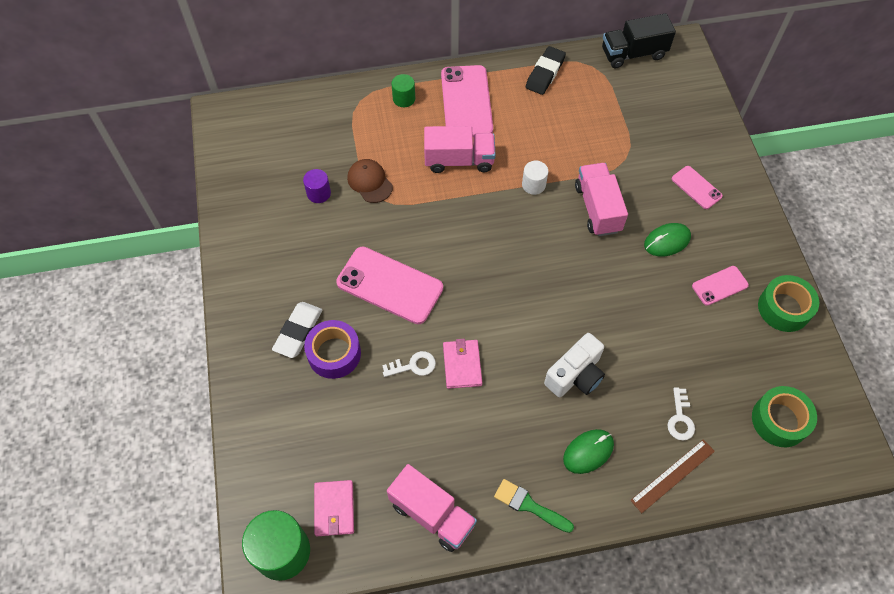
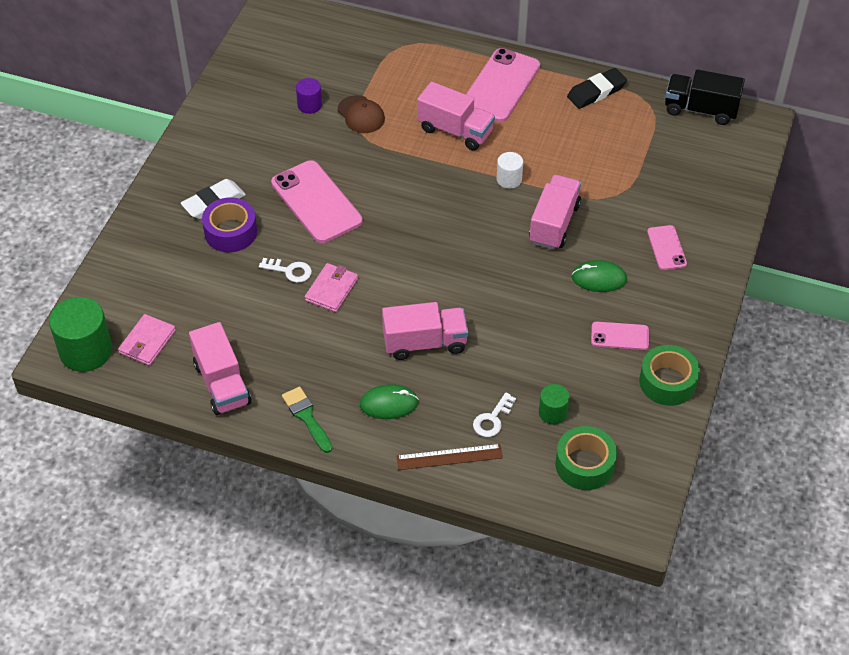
camera: 30 degrees right, 10 degrees down
brown cap [347,159,393,203] -> brown cap turned 150 degrees clockwise [338,95,385,133]
green cylinder [392,74,415,107] -> green cylinder moved to [539,384,570,424]
white camera [544,333,605,398] -> pink truck [382,302,468,360]

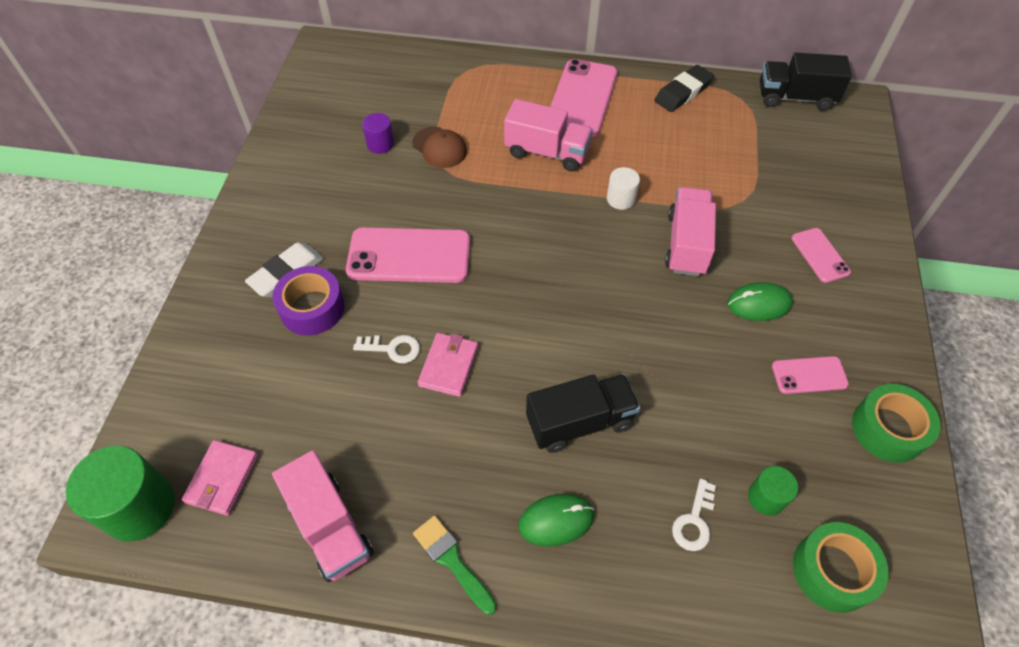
camera: 10 degrees left, 5 degrees up
pink phone [271,160,362,243] -> pink phone turned 45 degrees counterclockwise [346,227,470,283]
pink truck [382,302,468,360] -> black truck [526,374,640,453]
brown ruler [396,444,503,470] -> none

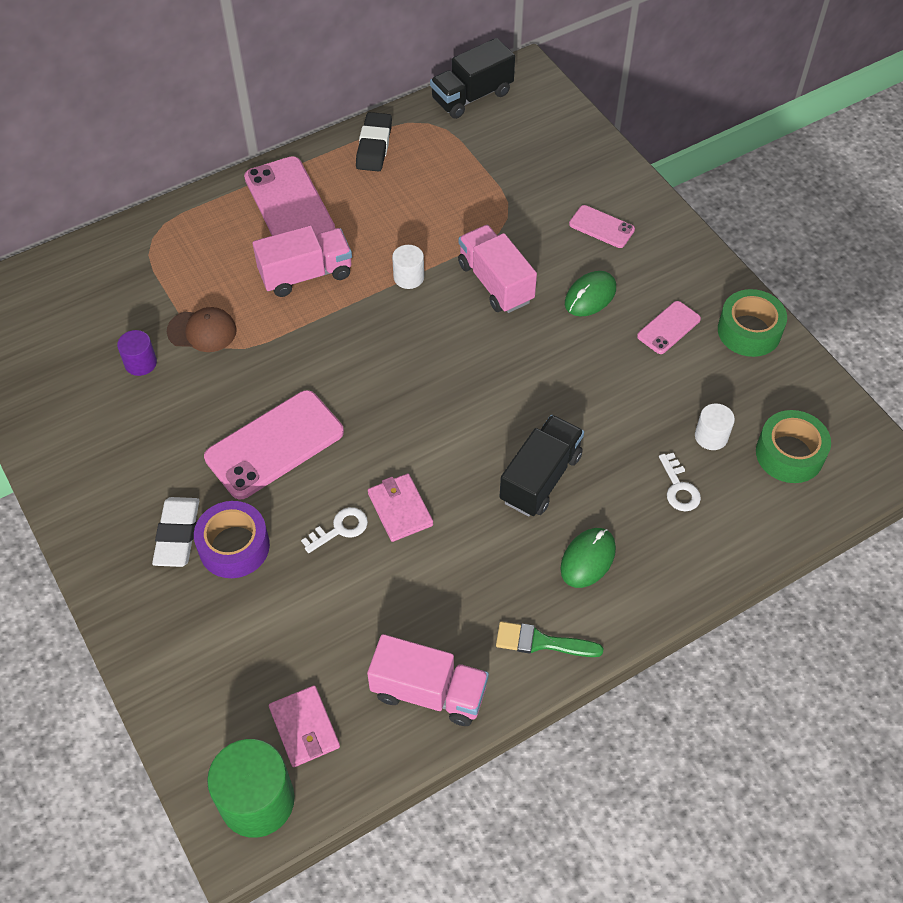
camera: 40 degrees left, 0 degrees up
green cylinder [748,466,798,516] -> white cylinder [695,403,735,450]

